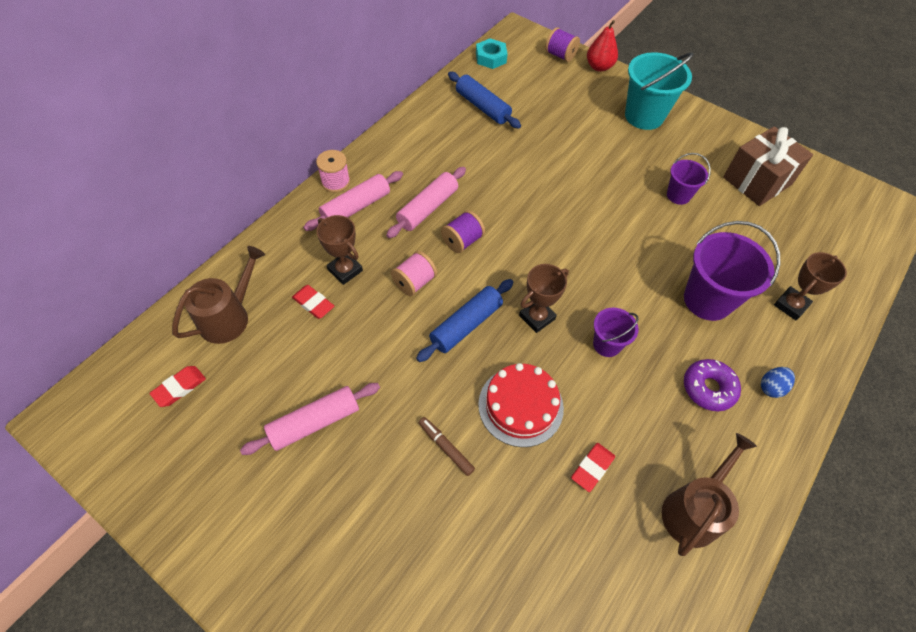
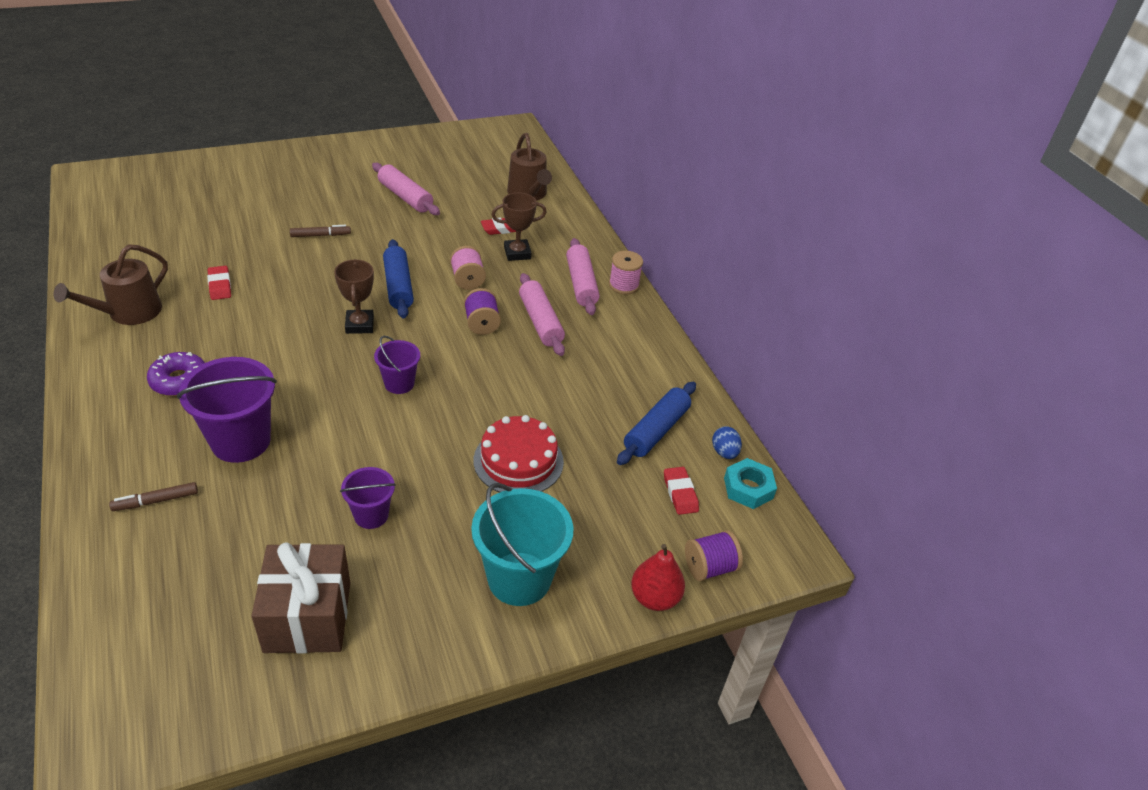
camera: 120 degrees right, 15 degrees down
red eraser [150,366,206,407] -> red eraser moved to [664,467,699,515]
pink rolling pin [240,383,380,455] -> pink rolling pin turned 45 degrees counterclockwise [372,163,440,215]
blue rolling pin [448,72,521,128] -> blue rolling pin turned 45 degrees counterclockwise [617,382,696,465]
red cake [478,363,564,447] -> red cake moved to [474,415,564,493]
purple bucket [593,308,639,357] -> purple bucket moved to [374,336,420,394]
brown watering can [662,433,757,556] -> brown watering can turned 60 degrees clockwise [53,244,168,325]
blue egg [761,367,795,398] -> blue egg moved to [712,426,742,459]
brown trophy [774,252,847,320] -> brown marker [109,482,198,511]

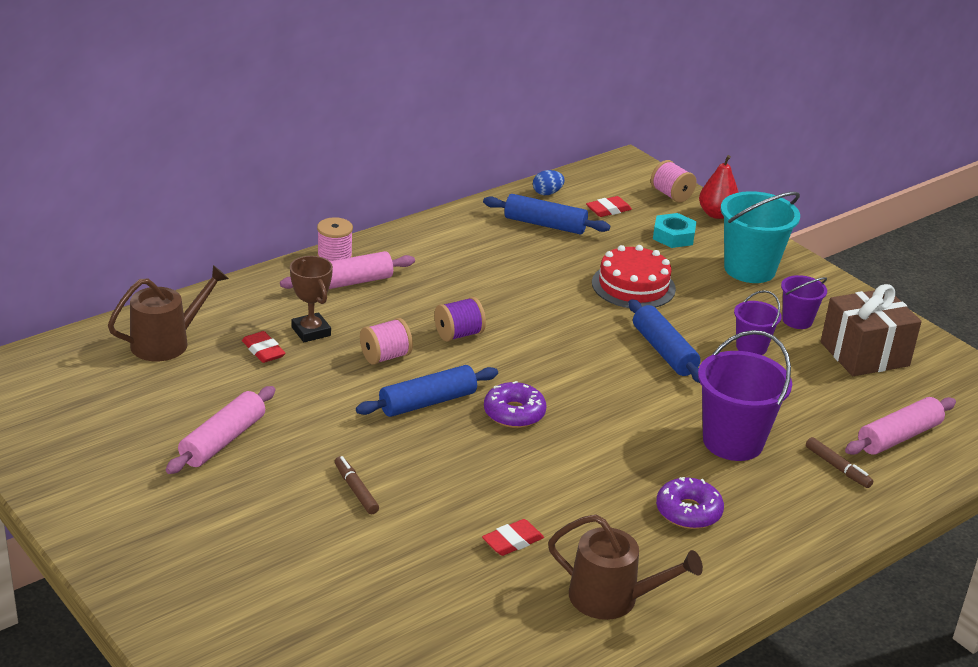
camera: 105 degrees left, 10 degrees down
brown trophy [334,259,374,334] -> purple donut [484,381,547,428]
purple bucket [374,336,420,394] -> purple bucket moved to [781,275,827,329]
pink rolling pin [519,273,565,356] -> pink rolling pin moved to [845,397,956,455]
purple spool [685,530,743,581] -> pink spool [651,160,697,203]
turquoise nut [724,458,777,509] -> turquoise nut moved to [653,213,697,248]
none -> blue rolling pin [629,299,701,383]

